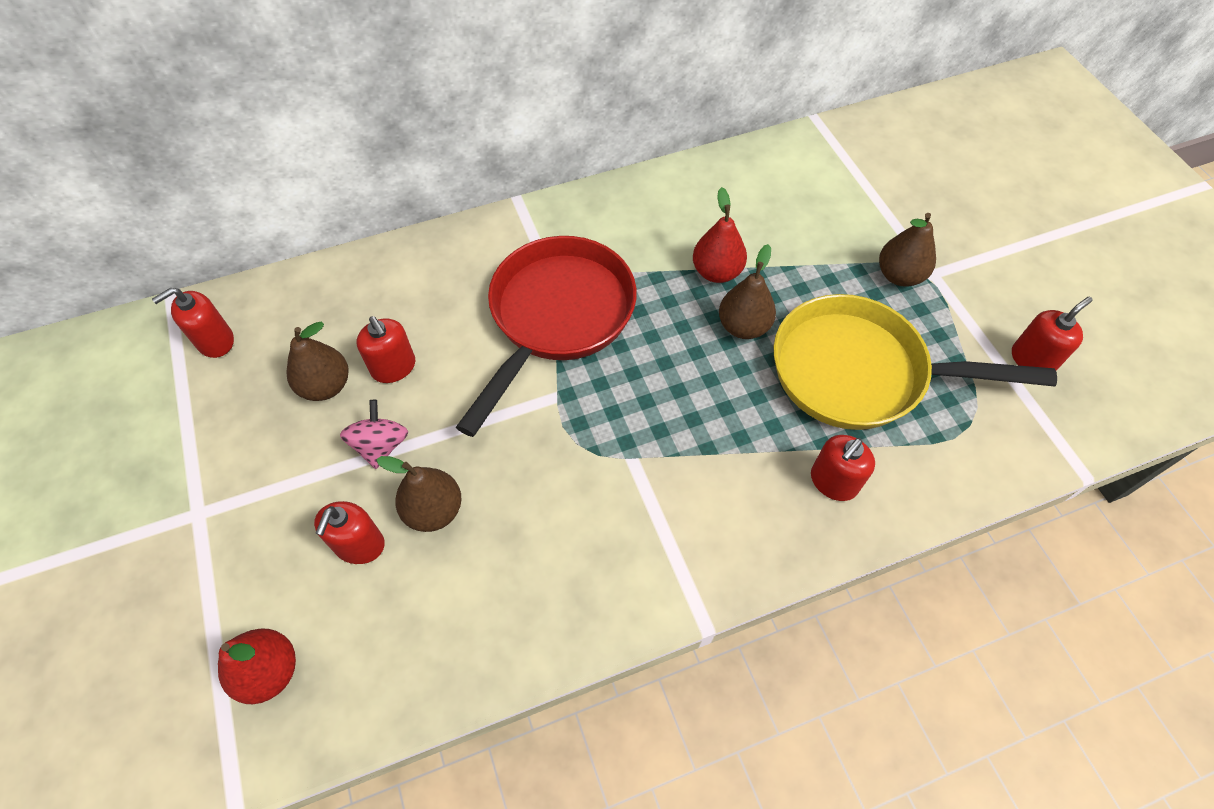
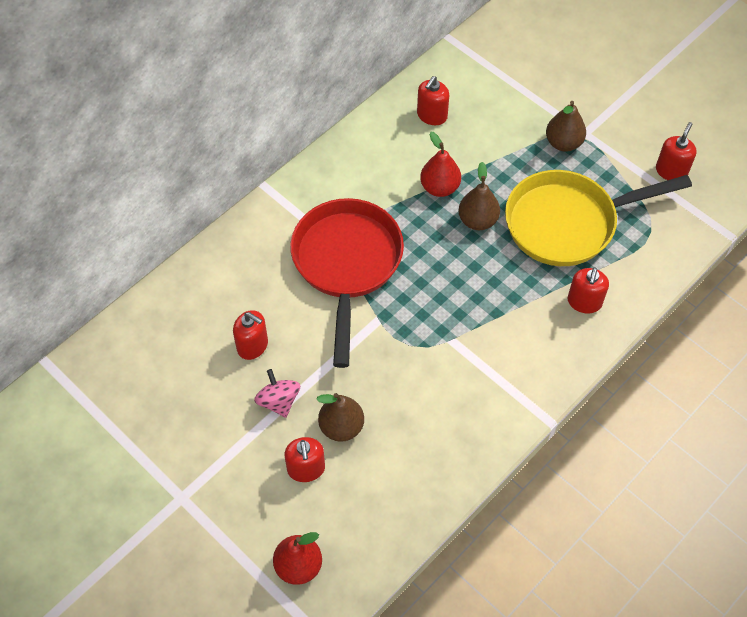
camera: 25 degrees left, 0 degrees up
red soap dispenser [152,288,234,358] -> red soap dispenser moved to [417,76,449,125]
brown pear [286,322,349,401] -> none

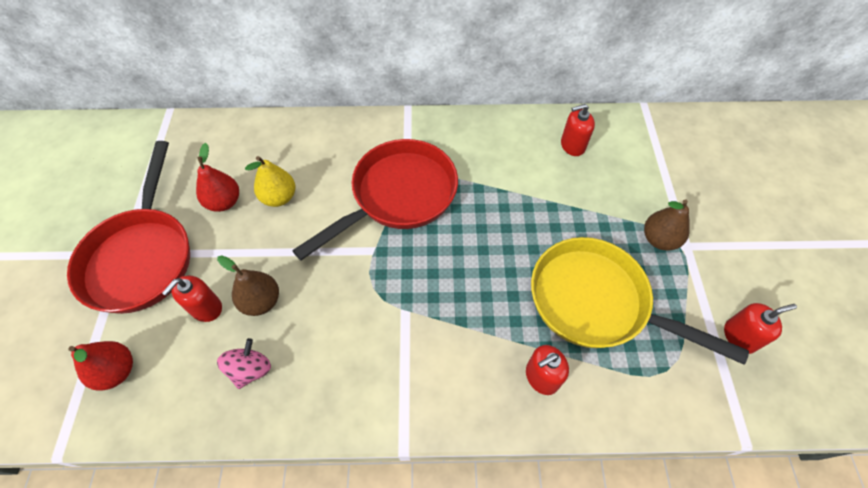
camera: 45 degrees right, 0 degrees up
red soap dispenser [233,310,268,360] -> yellow pear [245,156,295,207]
pink spinning top [254,369,300,418] -> pink spinning top moved to [217,338,271,389]
red pear [420,132,461,197] -> red pear moved to [196,143,239,212]
brown pear [458,162,500,230] -> none
none -> red pan [67,141,190,314]

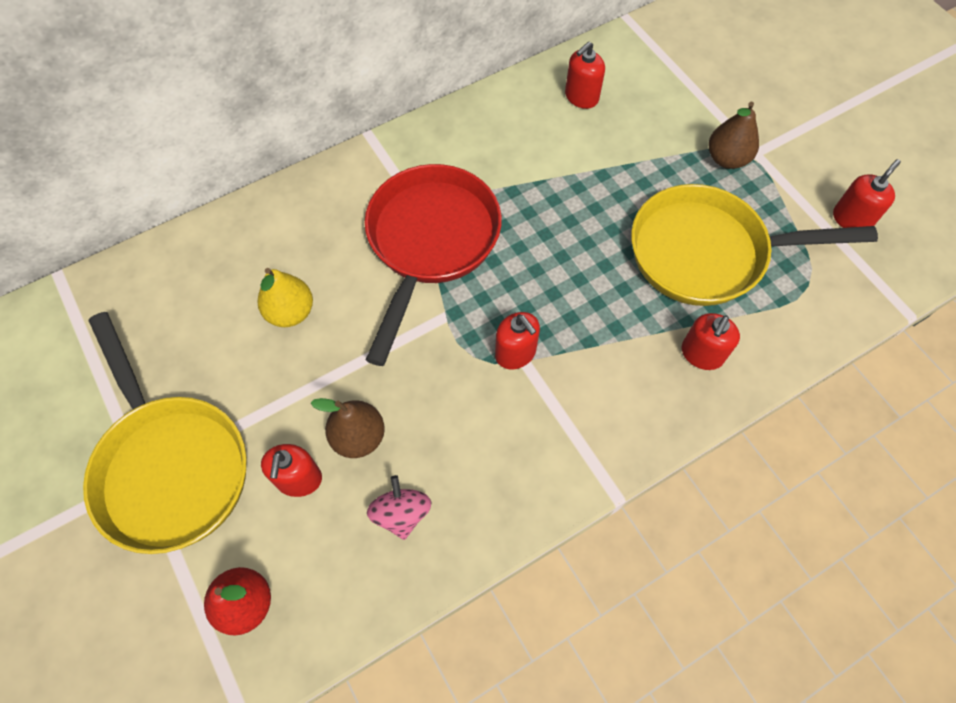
camera: 30 degrees left, 5 degrees up
red pan [67,141,190,314] -> yellow pan [83,312,247,554]
red pear [196,143,239,212] -> none
none -> red soap dispenser [495,312,540,370]

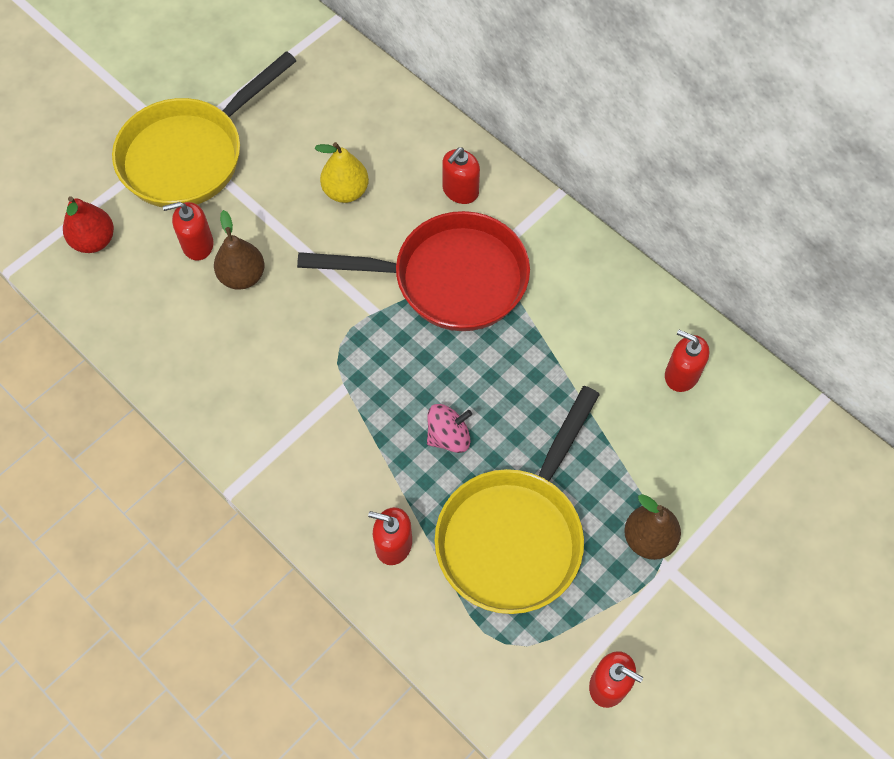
camera: 75 degrees right, 0 degrees up
pink spinning top [367,475,432,540] -> pink spinning top moved to [427,404,472,453]
red soap dispenser [495,312,540,370] -> red soap dispenser moved to [442,147,480,204]
yellow pan [631,184,878,306] -> yellow pan turned 135 degrees counterclockwise [434,386,600,614]

